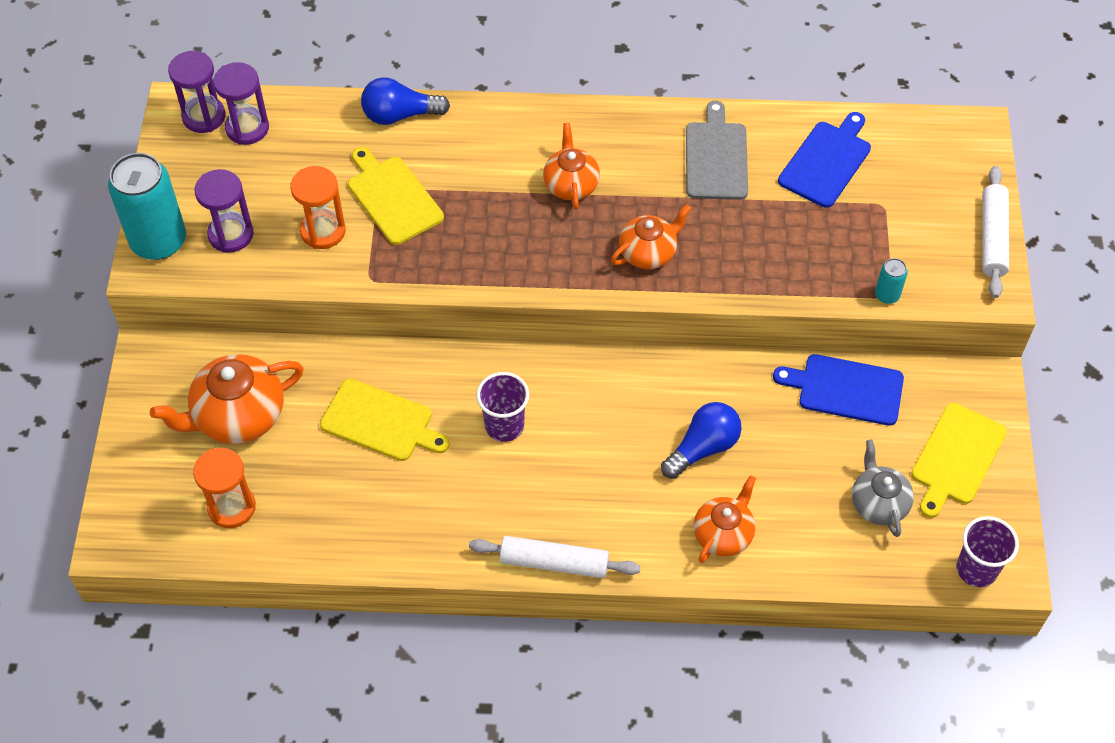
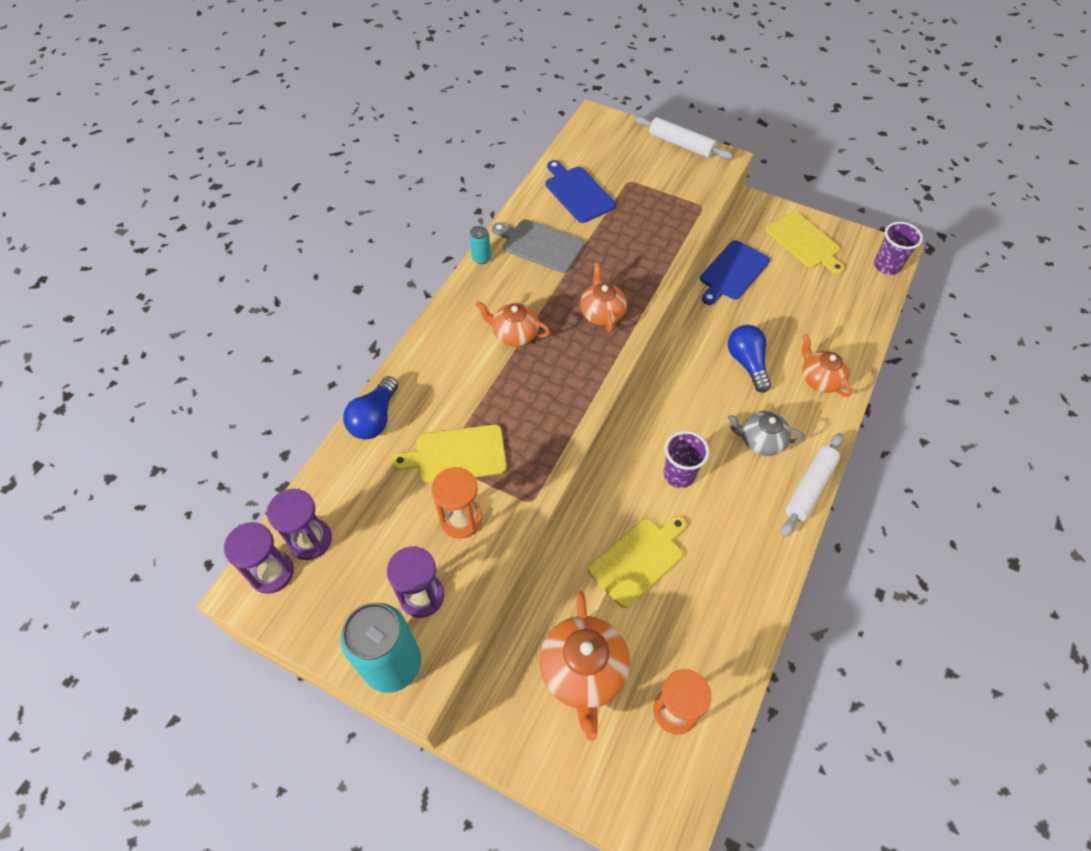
camera: 65 degrees left, 0 degrees up
grey teapot [852,440,914,537] -> grey teapot moved to [728,411,805,456]
turquoise can [875,258,908,304] -> turquoise can moved to [470,226,491,264]

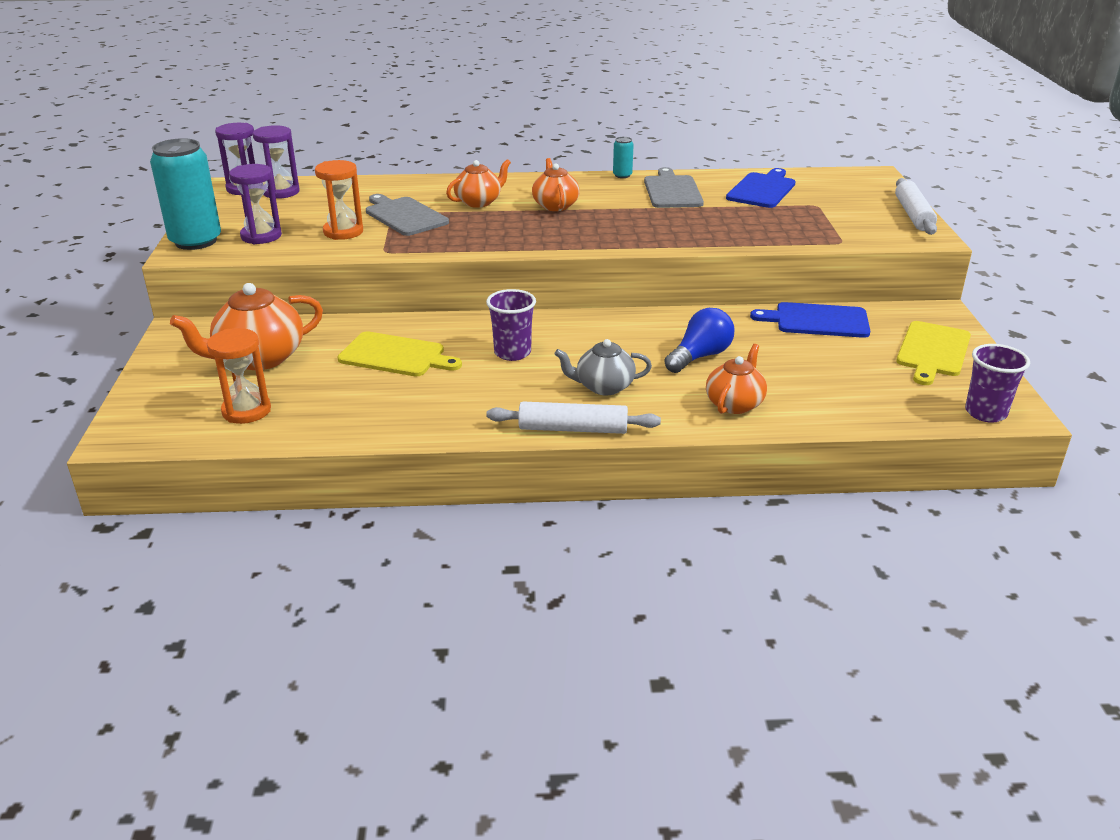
camera: 60 degrees right, 25 degrees down
blue light bulb [343,376,398,440] -> none
yellow cutting board [391,424,507,484] -> grey cutting board [366,194,449,236]
orange teapot [580,263,627,333] -> orange teapot moved to [446,159,511,208]
grey teapot [728,411,805,456] -> grey teapot turned 75 degrees counterclockwise [554,339,652,395]

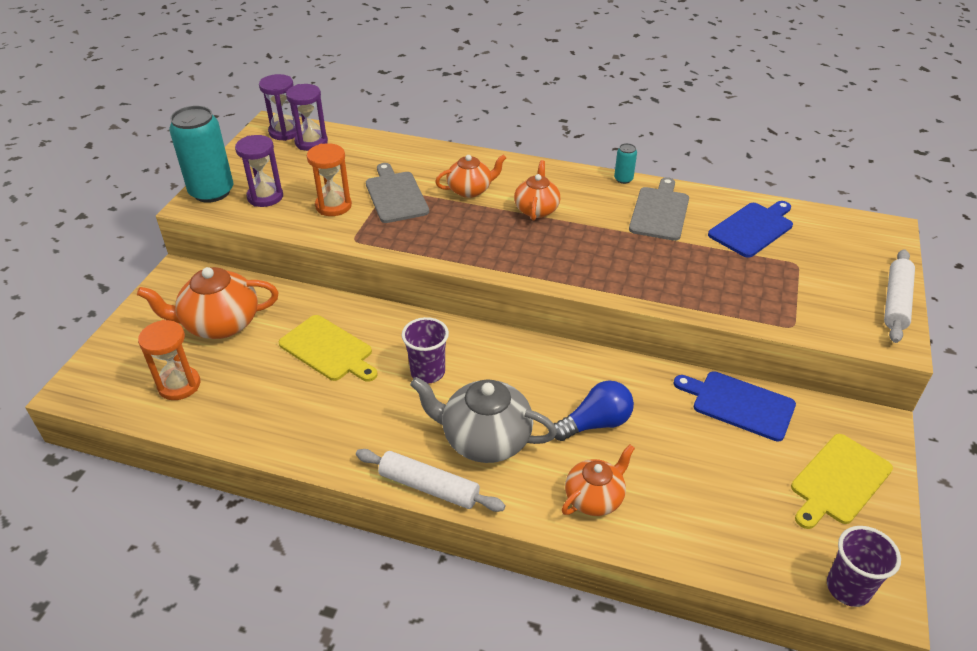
camera: 20 degrees right, 10 degrees up
grey teapot [554,339,652,395] -> grey teapot [410,377,557,463], size x1.59

